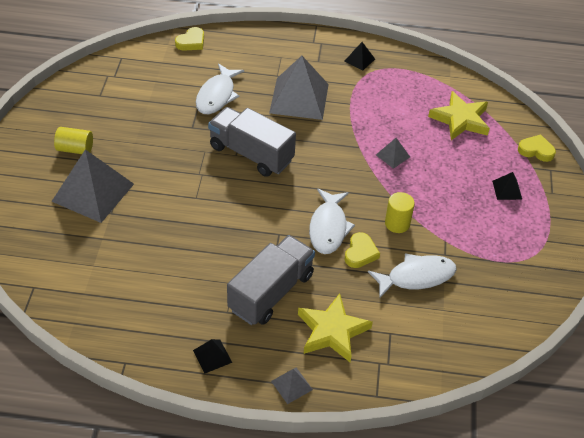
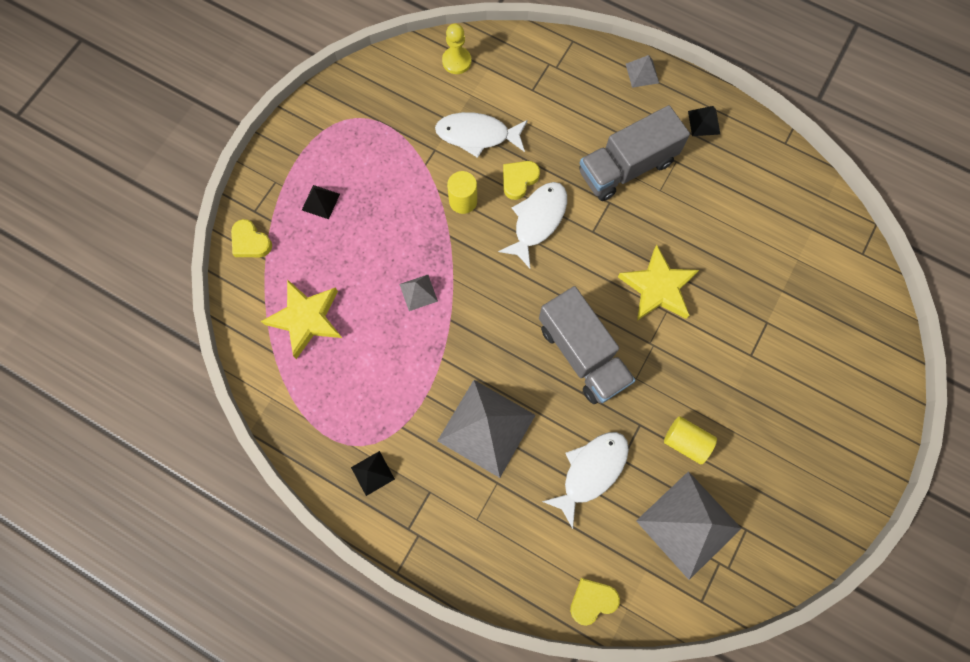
camera: 155 degrees left, 25 degrees up
grey pyramid [51,149,134,223] -> grey pyramid moved to [636,471,742,580]
yellow cylinder [54,127,93,154] -> yellow cylinder moved to [664,416,717,464]
yellow star [298,293,373,362] -> yellow star moved to [618,245,699,321]
none -> yellow pawn [442,23,471,74]

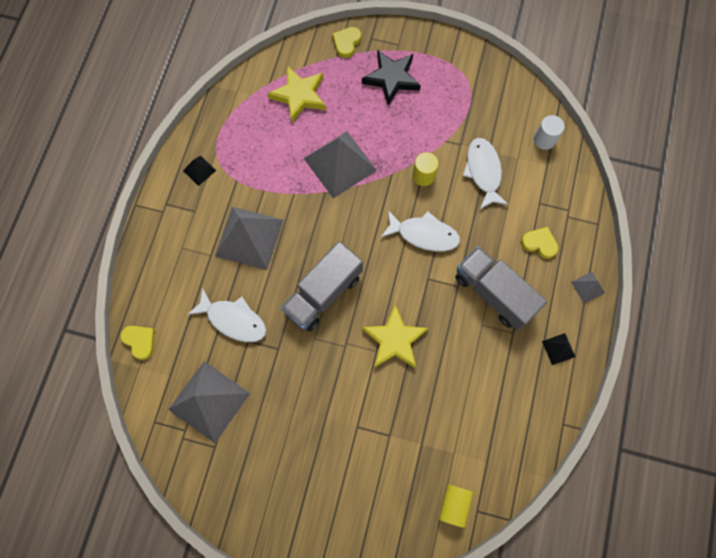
camera: 75 degrees right, 0 degrees up
black pyramid [302,185,340,219] -> black star [362,50,421,105]
grey pyramid [399,275,438,311] -> grey pyramid [304,131,377,199], size x2.25
yellow pawn [442,23,471,74] -> white cylinder [533,115,565,150]
yellow heart [503,161,540,200] -> yellow heart moved to [521,227,558,259]
yellow cylinder [664,416,717,464] -> yellow cylinder moved to [439,484,473,528]

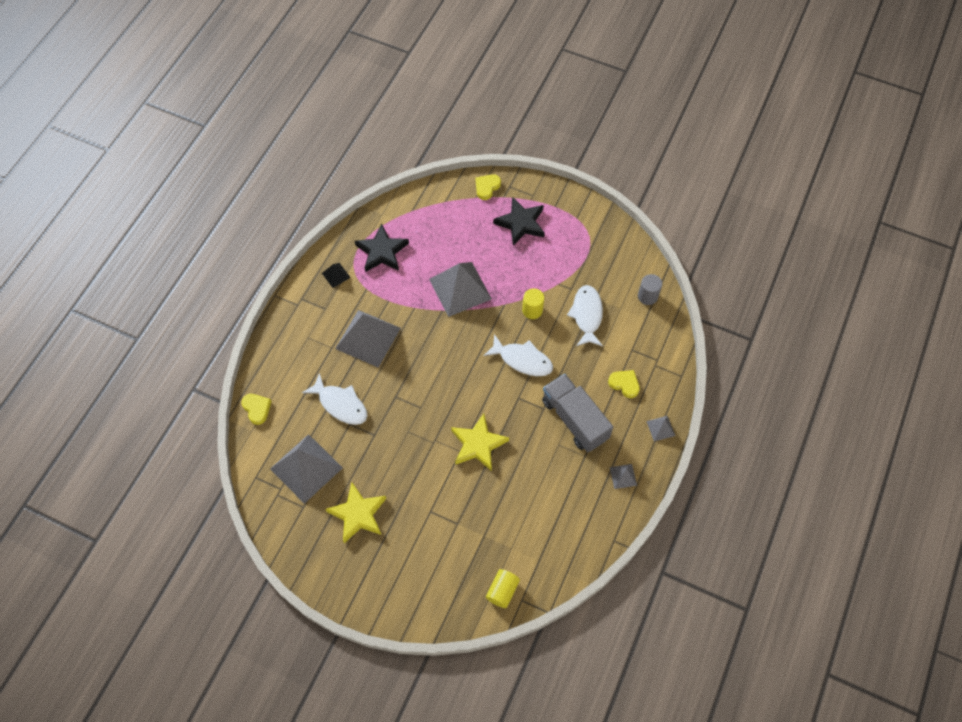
camera: 10 degrees right, 10 degrees down
yellow star [267,66,326,122] -> yellow star moved to [325,482,386,543]
grey truck [281,241,363,332] -> none
white cylinder [533,115,565,150] -> grey cylinder [638,274,662,305]
black pyramid [542,333,575,365] -> grey pyramid [609,464,637,489]
none -> black star [355,223,409,272]

